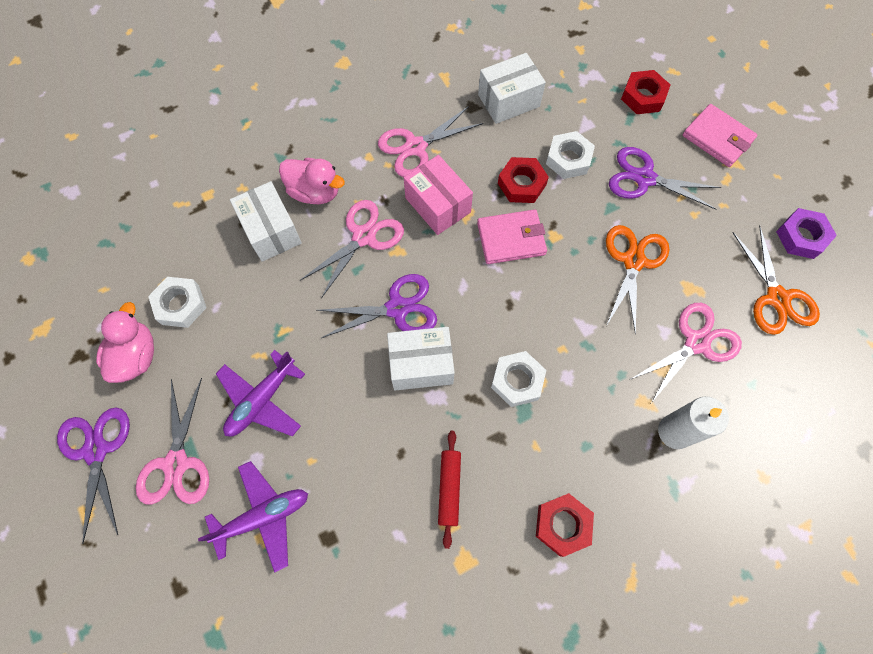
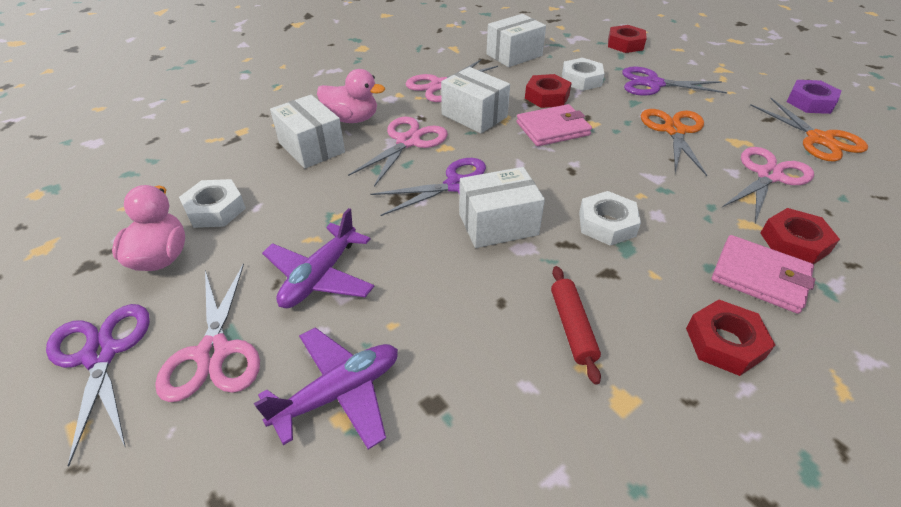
camera: 10 degrees left, 25 degrees down
pink box [404,155,473,235] -> white box [441,67,510,133]
white candle [658,396,729,449] -> red nut [761,208,840,264]
pink wallet [683,104,757,167] -> pink wallet moved to [712,235,815,314]

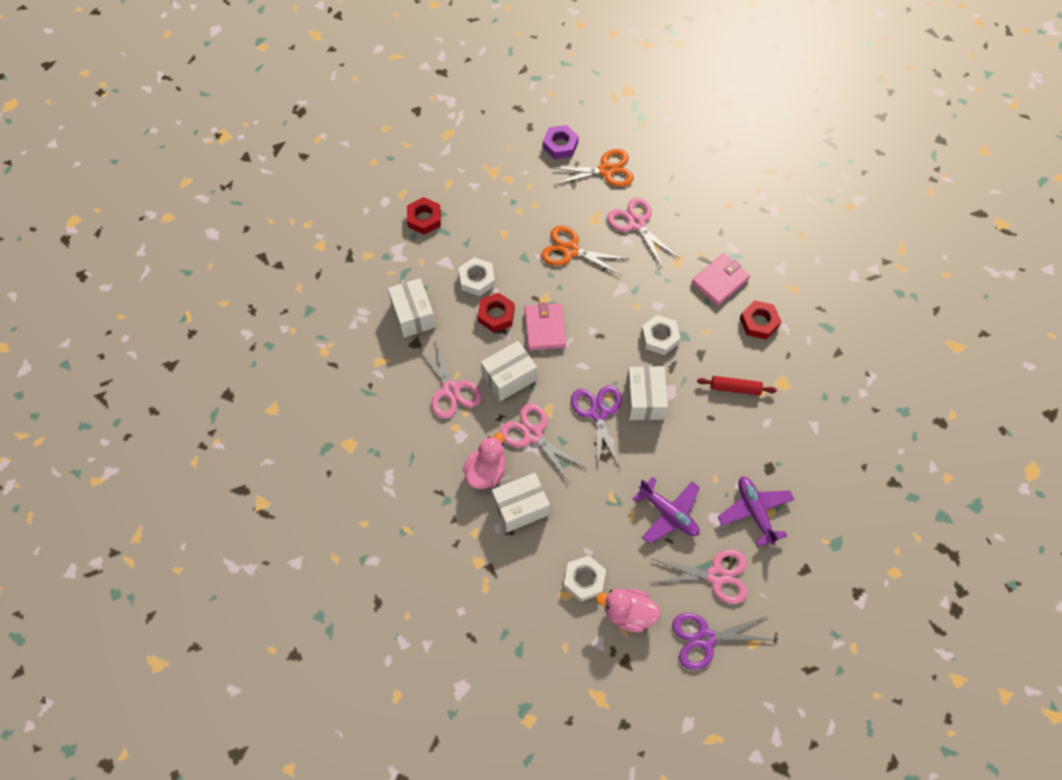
camera: 75 degrees left, 20 degrees up
purple scissors [622,66,727,96] -> none
red nut [761,208,840,264] -> none

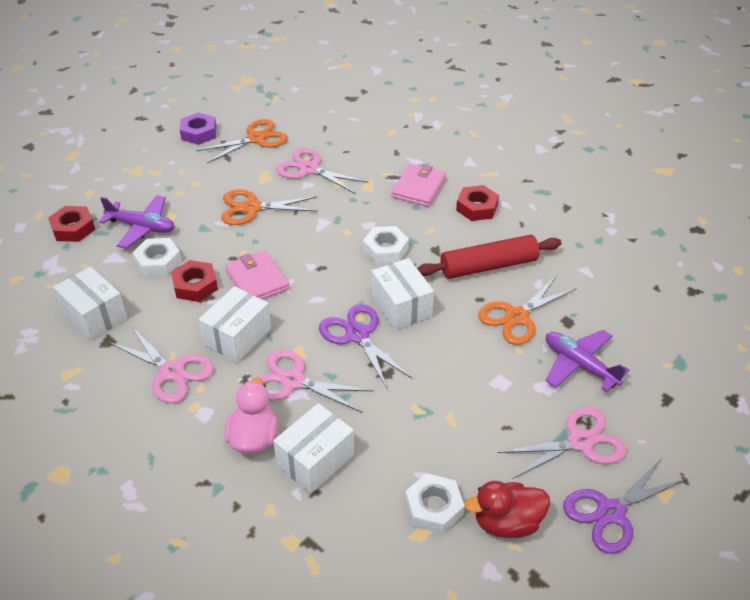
camera: 25 degrees left, 20 degrees down
pink duck [596,589,661,633] -> red duck [464,481,550,538]
purple plane [633,477,700,544] -> purple plane moved to [99,195,175,249]
red rolling pin [697,376,777,395] -> red rolling pin [417,235,562,279], size x1.70
none -> orange scissors [478,276,577,345]

